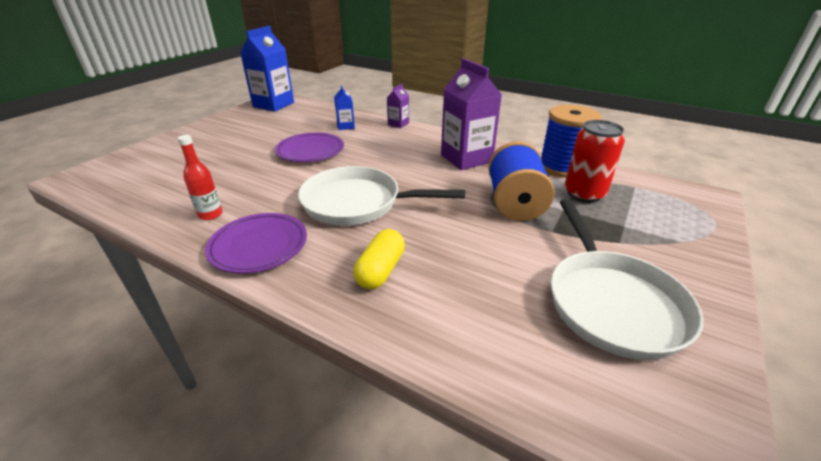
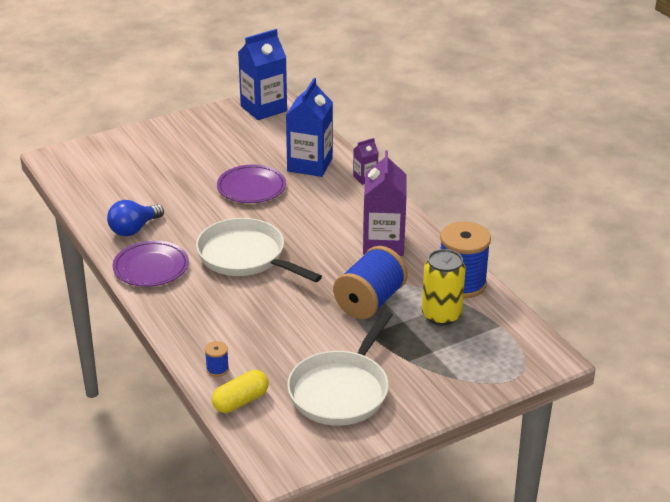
camera: 30 degrees right, 0 degrees up
red bottle [177,135,223,220] -> blue light bulb [107,200,164,236]
blue carton [334,85,355,130] -> blue carton [286,78,333,177], size x2.05
yellow capsule [354,229,405,289] -> yellow capsule moved to [212,370,269,413]
red can [564,120,625,203] -> yellow can [422,249,466,325]
none -> blue spool [205,341,229,377]

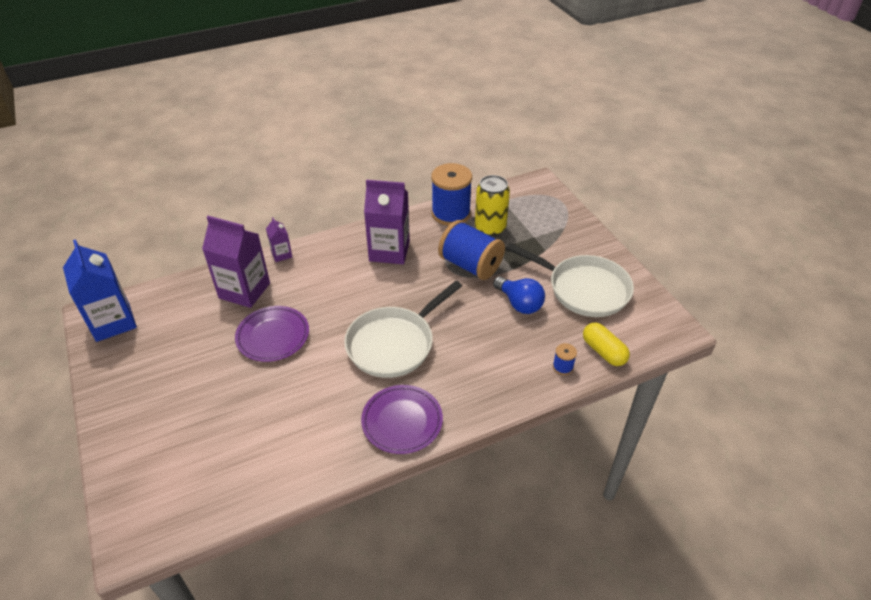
camera: 85 degrees left, 10 degrees up
blue light bulb [107,200,164,236] -> blue light bulb moved to [493,276,545,314]
blue carton [286,78,333,177] -> purple carton [202,216,270,308]

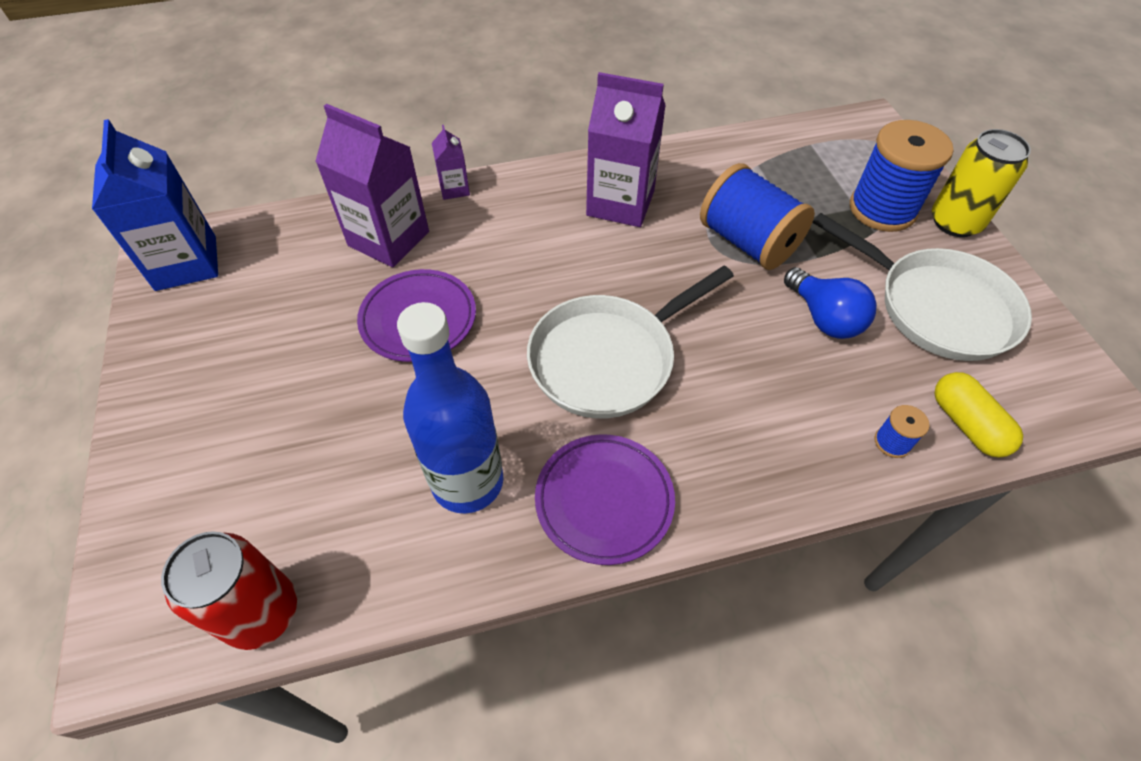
camera: 10 degrees right, 10 degrees up
blue spool [431,163,472,226] -> blue spool moved to [850,120,954,232]
yellow can [475,175,510,236] -> yellow can moved to [932,129,1031,237]
none -> red can [161,531,297,650]
none -> blue bottle [397,302,504,513]

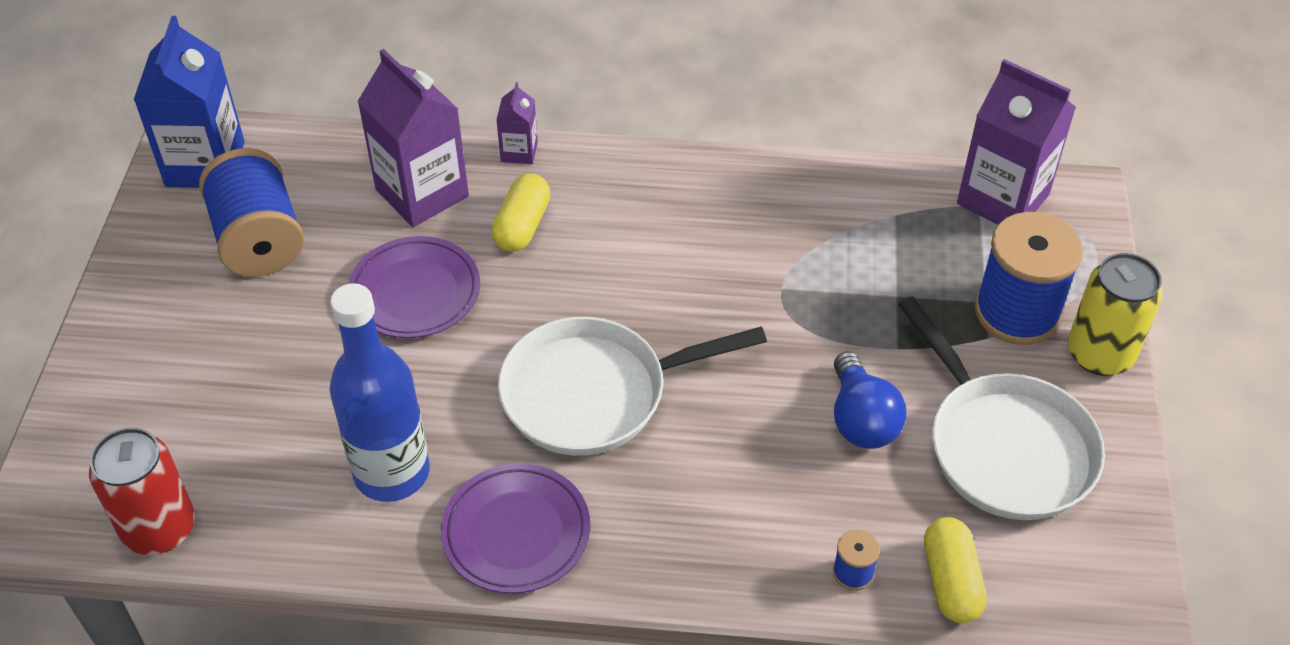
camera: 20 degrees right, 5 degrees down
purple carton [586,72,666,227] -> purple carton moved to [957,59,1076,225]
blue spool [700,163,815,270] -> blue spool moved to [199,148,304,277]
none -> yellow capsule [491,173,551,252]

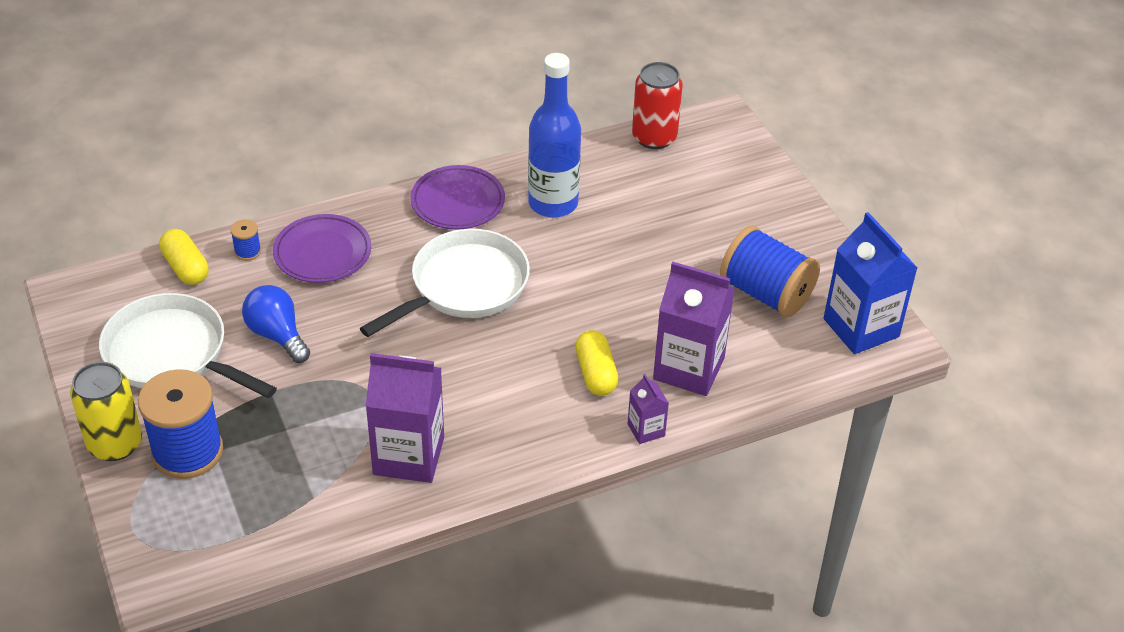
camera: 150 degrees right, 5 degrees down
purple plate [348,236,480,338] -> purple plate moved to [273,214,371,283]
purple carton [957,59,1076,225] -> purple carton moved to [366,353,444,483]

